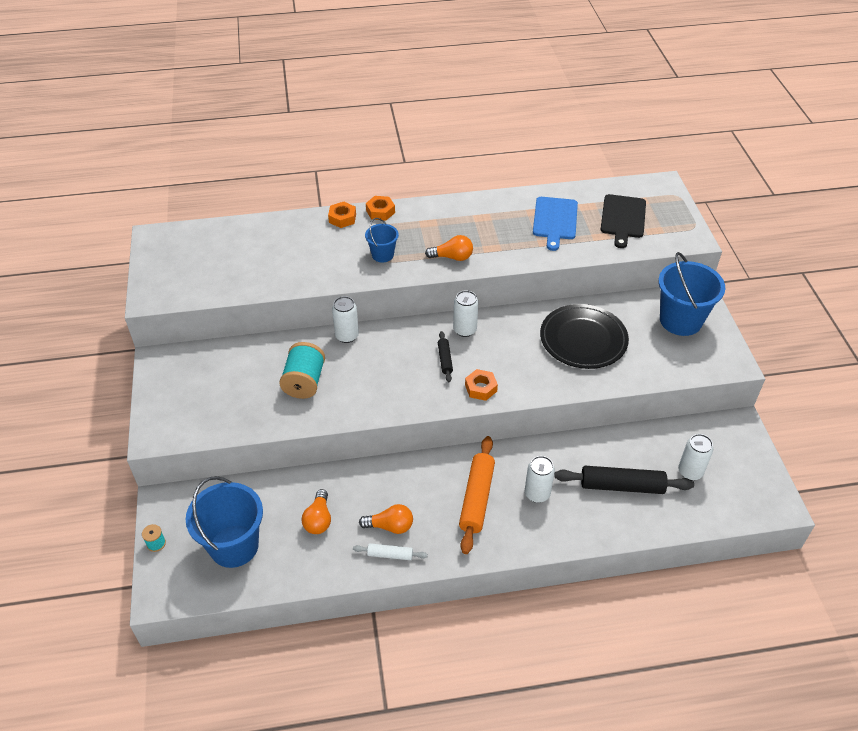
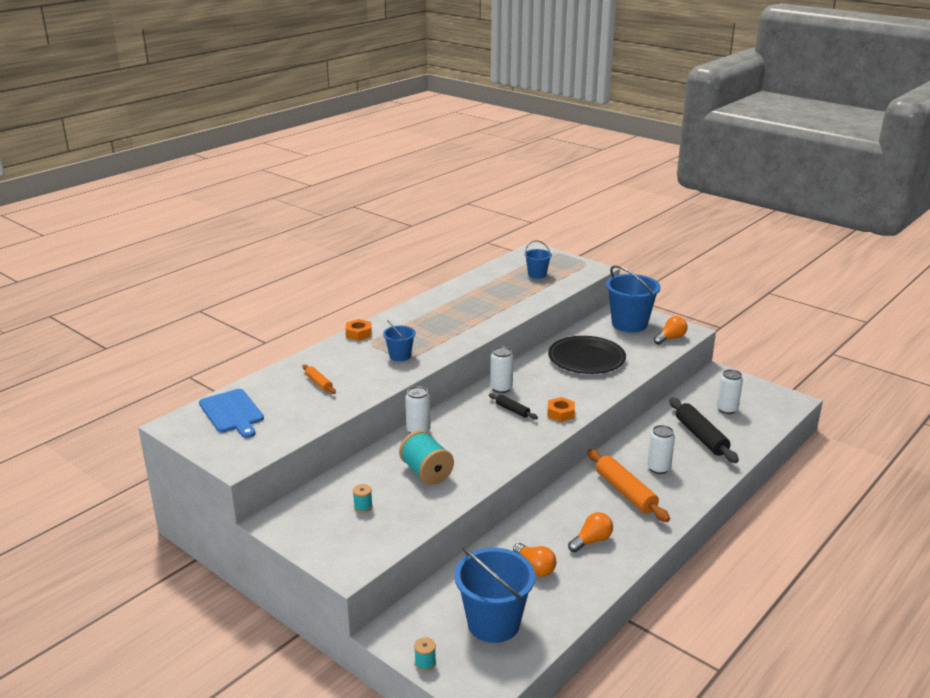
camera: 40 degrees left, 20 degrees down
orange nut [328,202,356,228] -> none
white rolling pin [353,543,428,560] -> none
orange light bulb [425,235,473,261] -> orange light bulb moved to [654,316,688,345]
blue cutting board [533,197,578,251] -> blue cutting board moved to [199,389,264,438]
black rolling pin [554,466,694,494] -> black rolling pin turned 75 degrees counterclockwise [669,398,739,463]
black cutting board [601,194,646,248] -> blue bucket [524,240,552,279]
none -> orange rolling pin [303,364,336,394]
none -> turquoise spool [353,484,373,513]

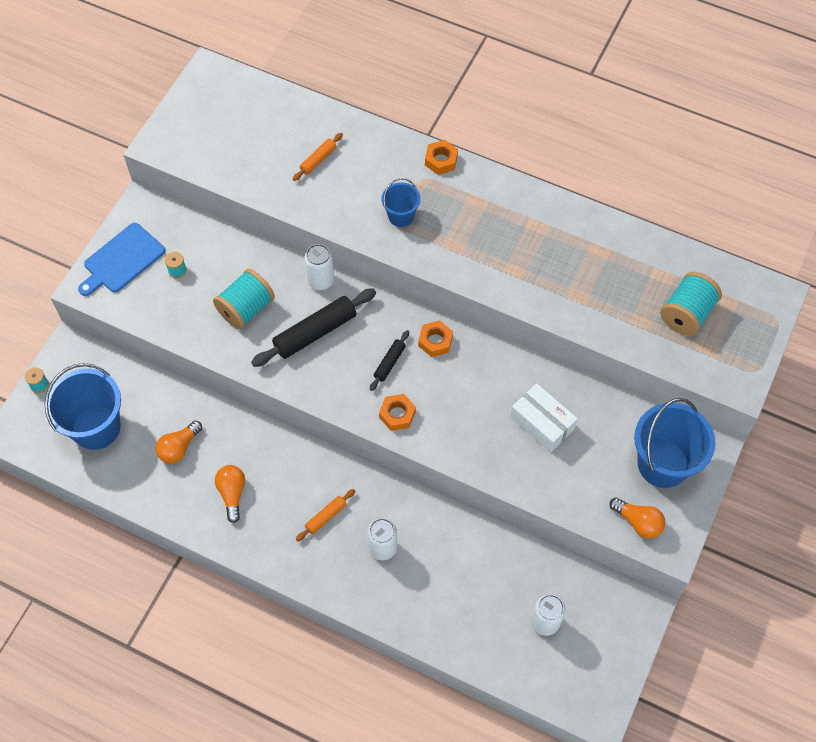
camera: 75 degrees right, 35 degrees up
blue cutting board [199,389,264,438] -> blue cutting board moved to [78,223,165,296]
white can [490,347,514,393] -> orange nut [418,320,453,357]
blue bucket [524,240,552,279] -> turquoise spool [660,272,722,336]
black plate [548,336,626,374] -> white box [510,383,578,453]
orange light bulb [568,512,613,552] -> orange light bulb turned 135 degrees counterclockwise [215,465,245,523]
orange rolling pin [587,449,670,522] -> orange rolling pin [296,489,355,541], size x0.52
black rolling pin [669,398,739,463] -> black rolling pin moved to [251,288,376,367]

